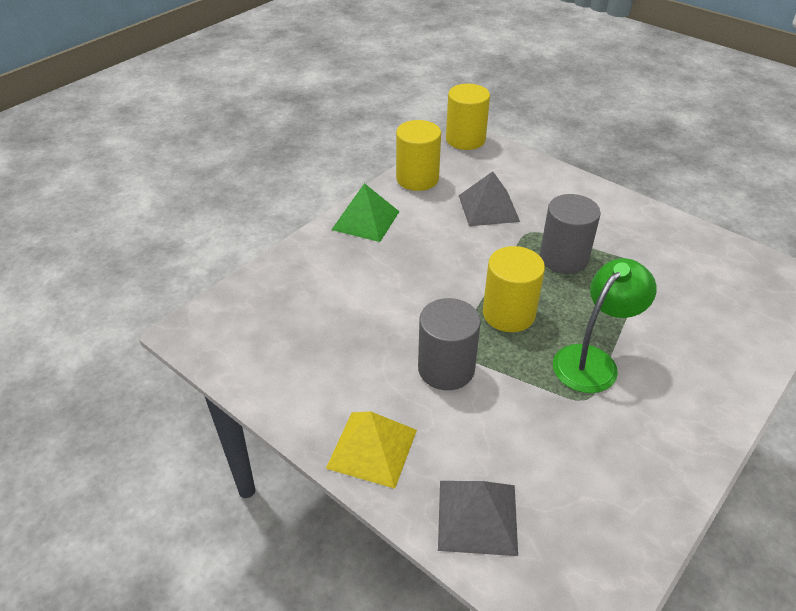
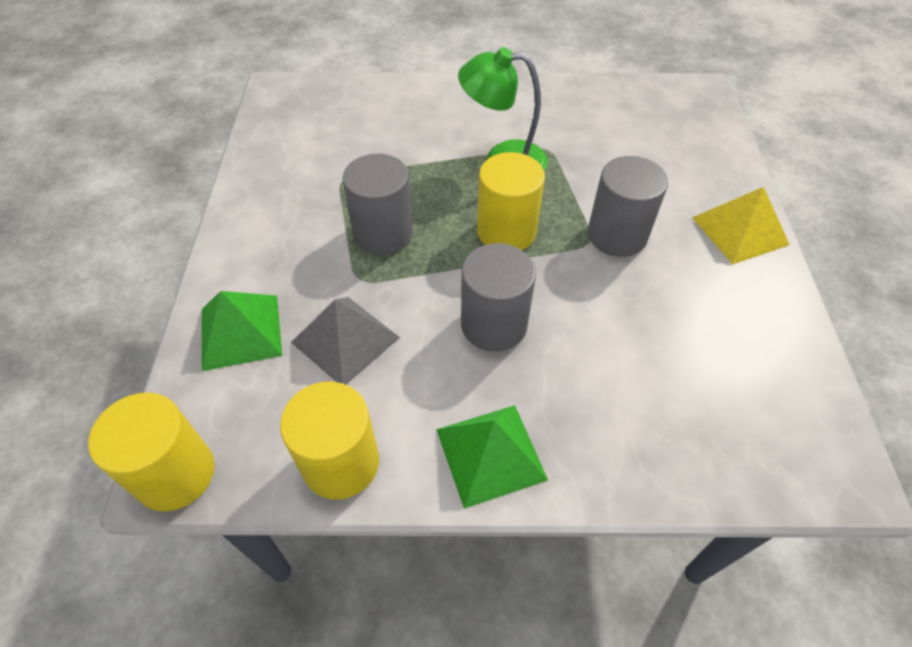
camera: 130 degrees left, 10 degrees up
grey pyramid [438,481,518,556] -> none
none -> green pyramid [202,291,282,371]
none -> grey cylinder [461,243,536,352]

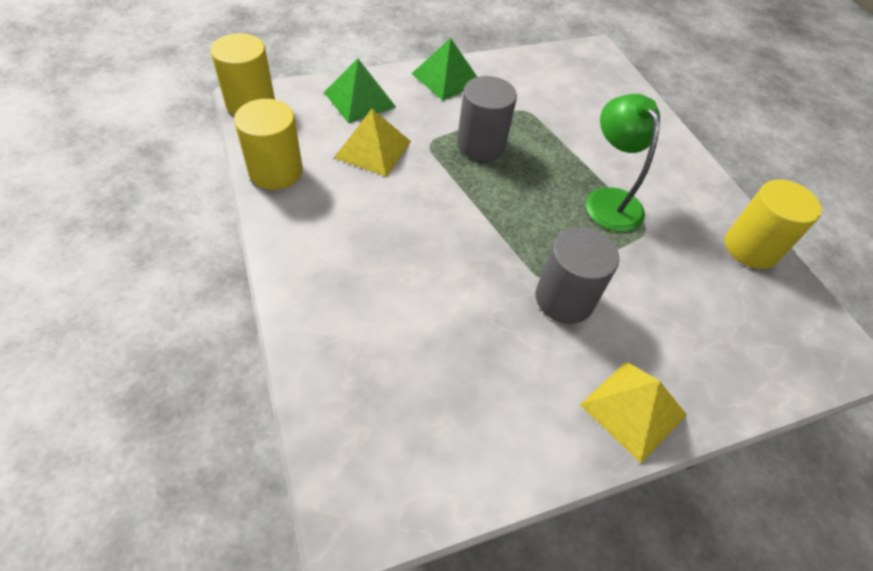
camera: 65 degrees right, 0 degrees up
grey pyramid [291,297,400,385] -> yellow pyramid [334,109,411,177]
green pyramid [436,405,548,509] -> green pyramid moved to [411,38,477,101]
grey cylinder [461,243,536,352] -> none
yellow cylinder [477,152,545,250] -> yellow cylinder moved to [725,179,822,269]

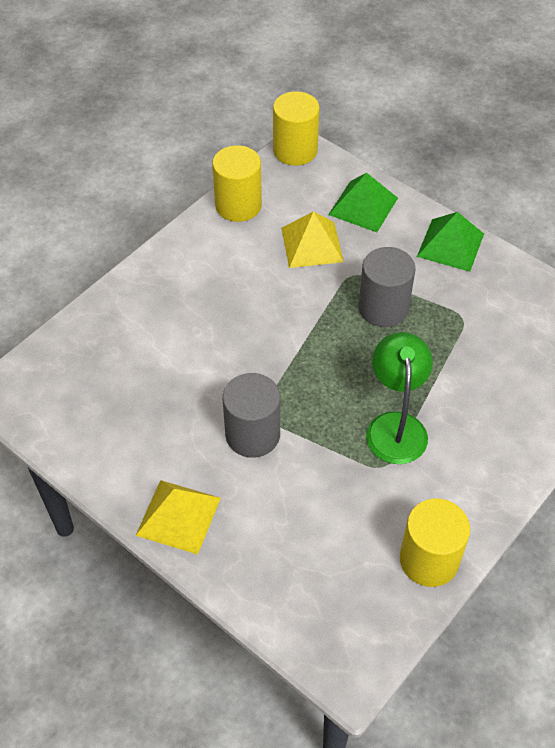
camera: 65 degrees right, 0 degrees up
green lamp [586,94,660,232] -> green lamp turned 45 degrees counterclockwise [366,332,433,464]

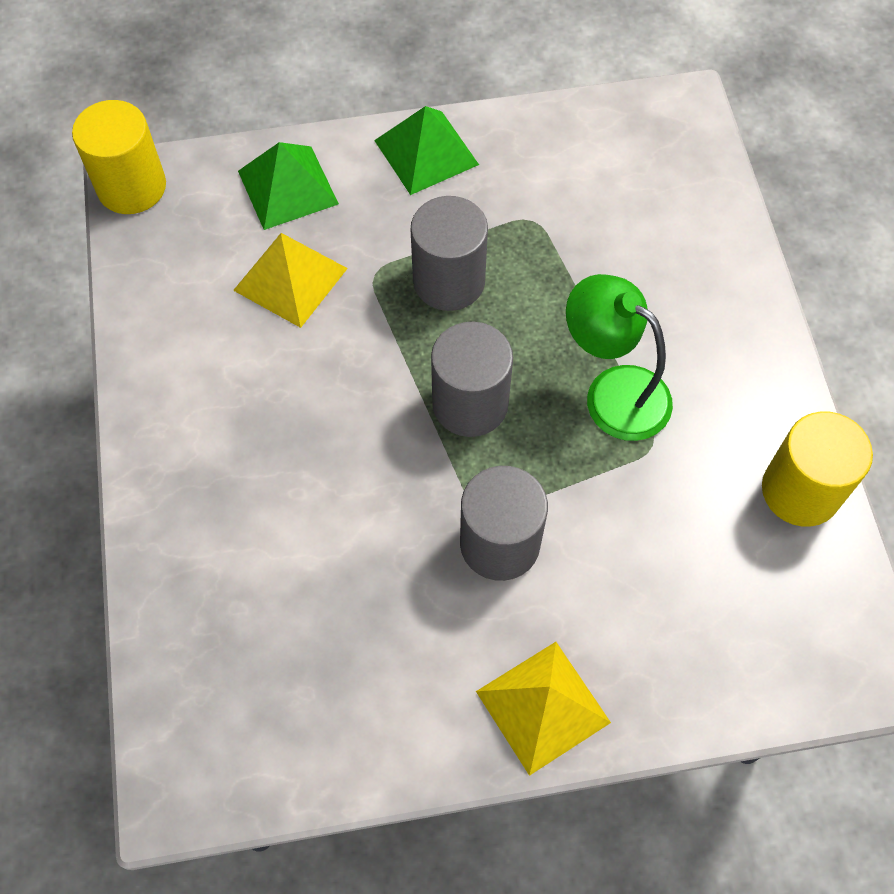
camera: 50 degrees left, 10 degrees up
yellow cylinder [212,145,262,222] -> none
none -> grey cylinder [431,322,513,437]

